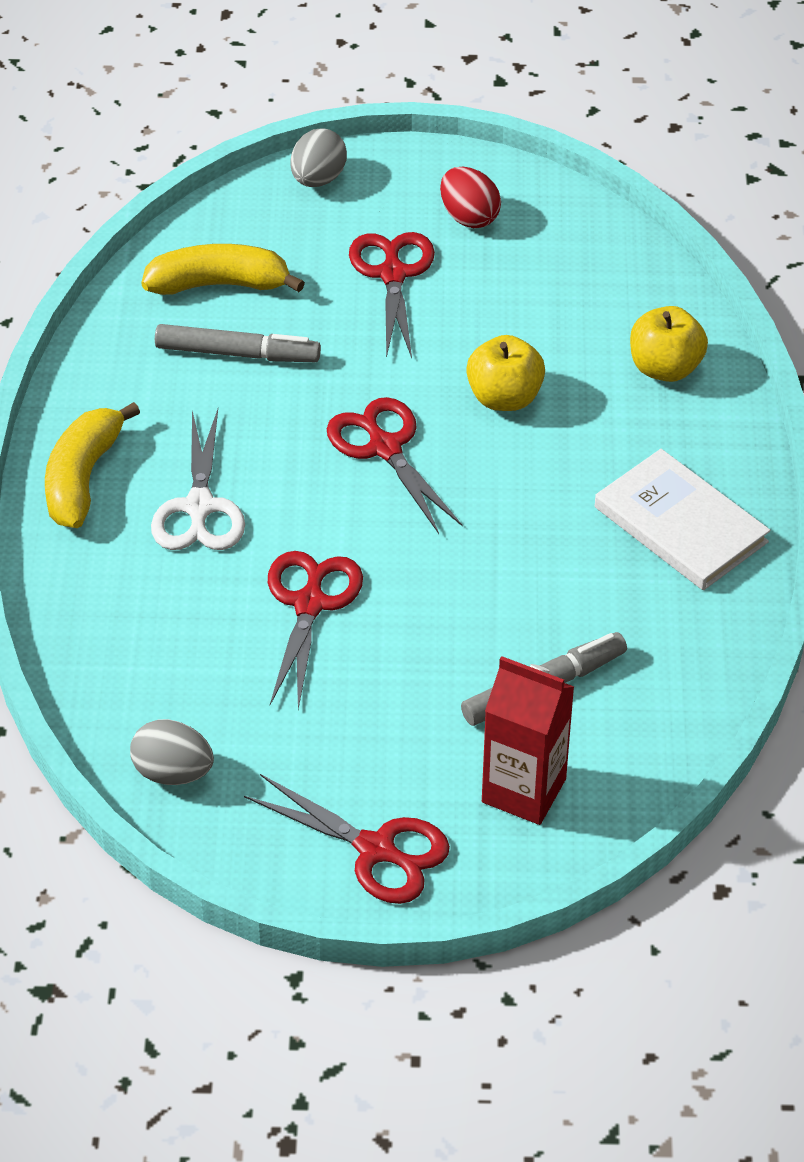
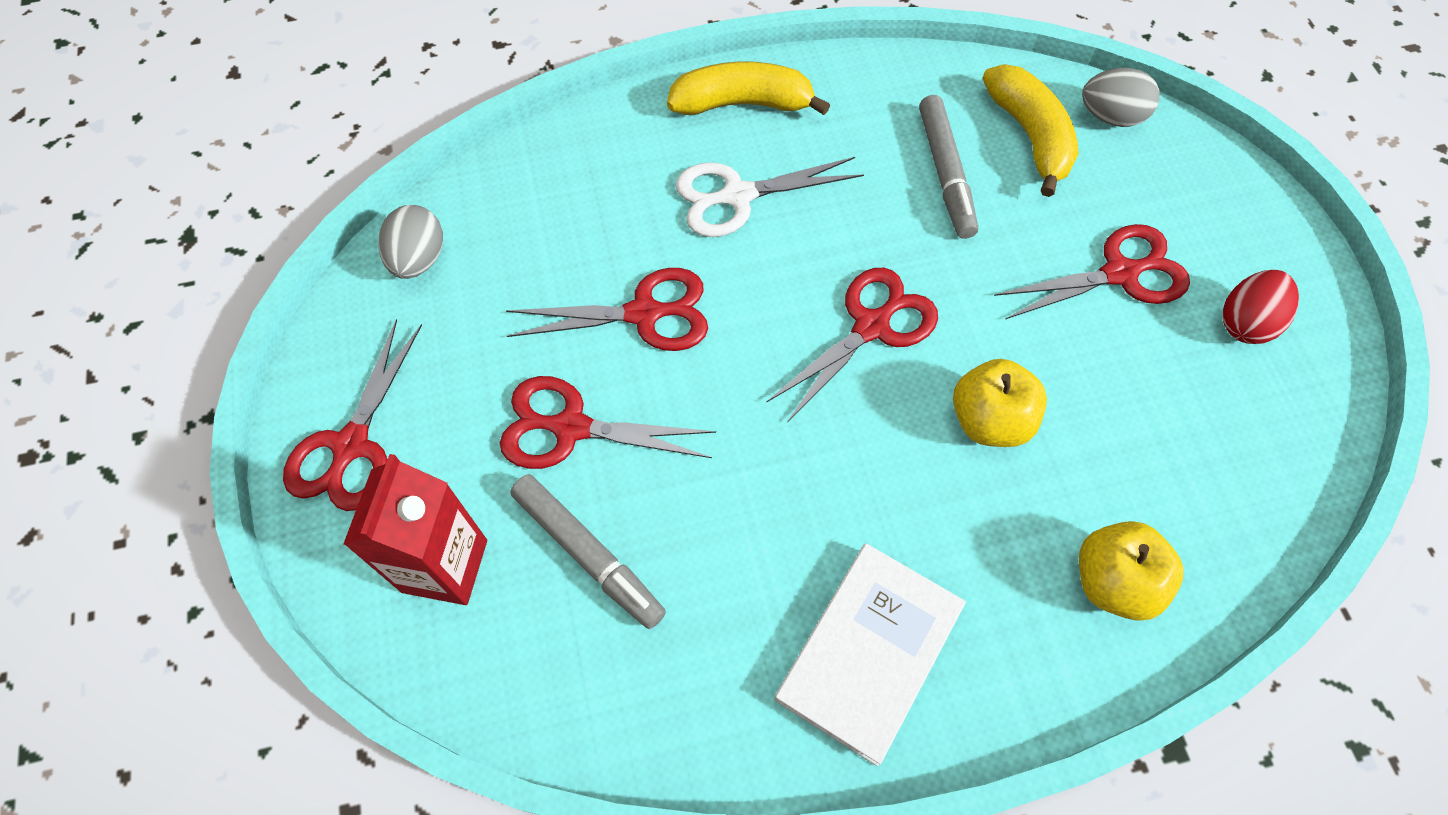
camera: 75 degrees right, 15 degrees up
grey egg [290,128,347,187] -> grey egg moved to [1082,68,1160,127]
none -> red scissors [499,376,716,469]

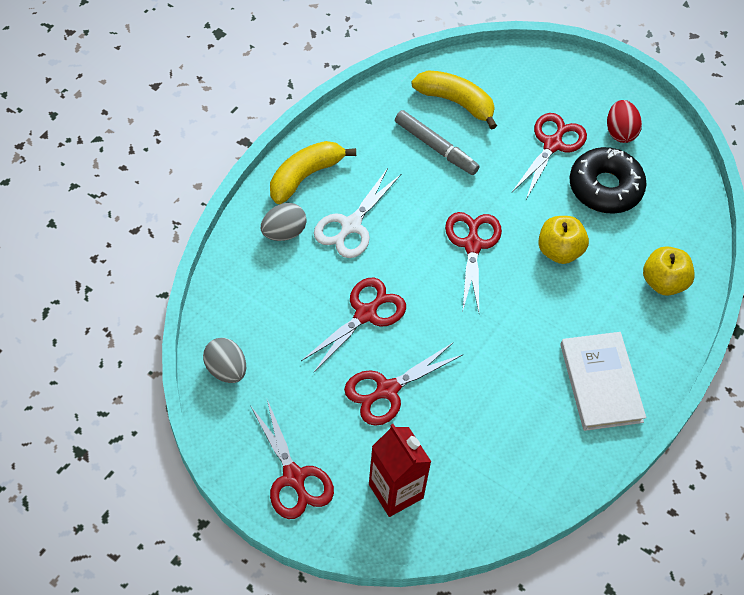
camera: 45 degrees left, 5 degrees down
grey marker [510,474,666,629] -> none
grey egg [1082,68,1160,127] -> grey egg moved to [261,203,307,241]
none -> black donut [570,147,647,214]

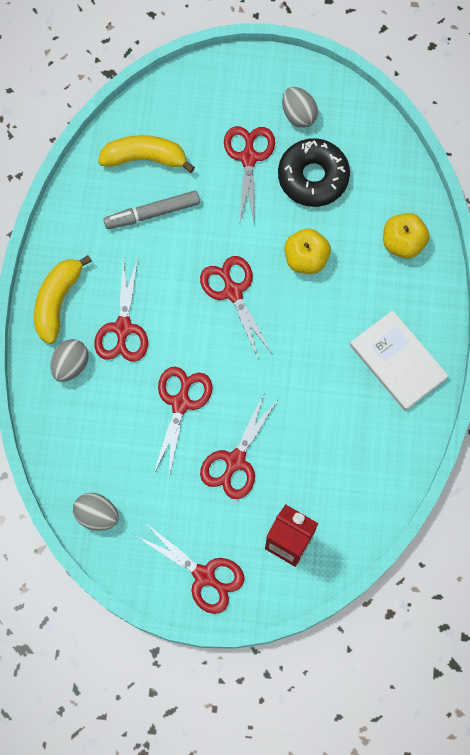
camera: 25 degrees left, 15 degrees up
white scissors [314,168,401,258] -> red scissors [95,258,148,362]
grey marker [395,110,480,175] -> grey marker turned 150 degrees clockwise [103,191,200,229]
red egg [607,100,642,143] -> grey egg [282,87,318,128]

